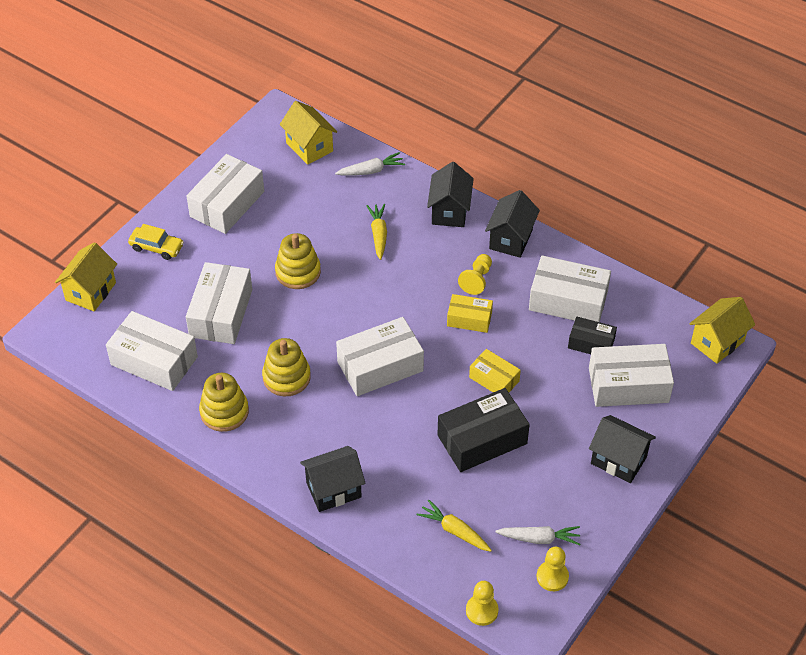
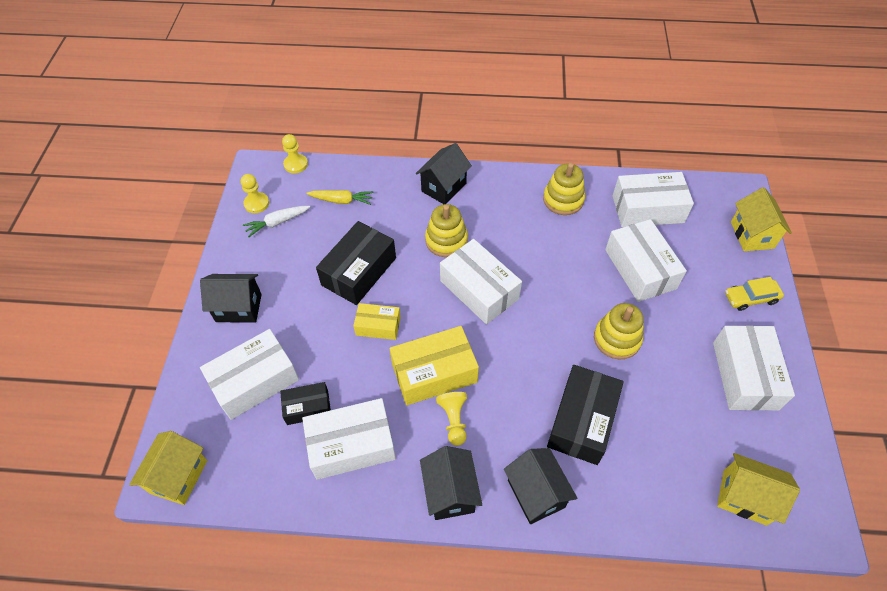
camera: 150 degrees right, 5 degrees up
yellow stacking toy [262,338,311,396] -> yellow stacking toy moved to [425,204,468,257]
white carrot [335,152,405,176] -> none
white box [336,317,424,396] -> white box turned 75 degrees counterclockwise [440,239,522,324]
yellow carrot [367,204,387,260] -> black box [547,365,624,465]
yellow box [447,294,493,333] -> yellow box [389,326,479,405], size x1.74

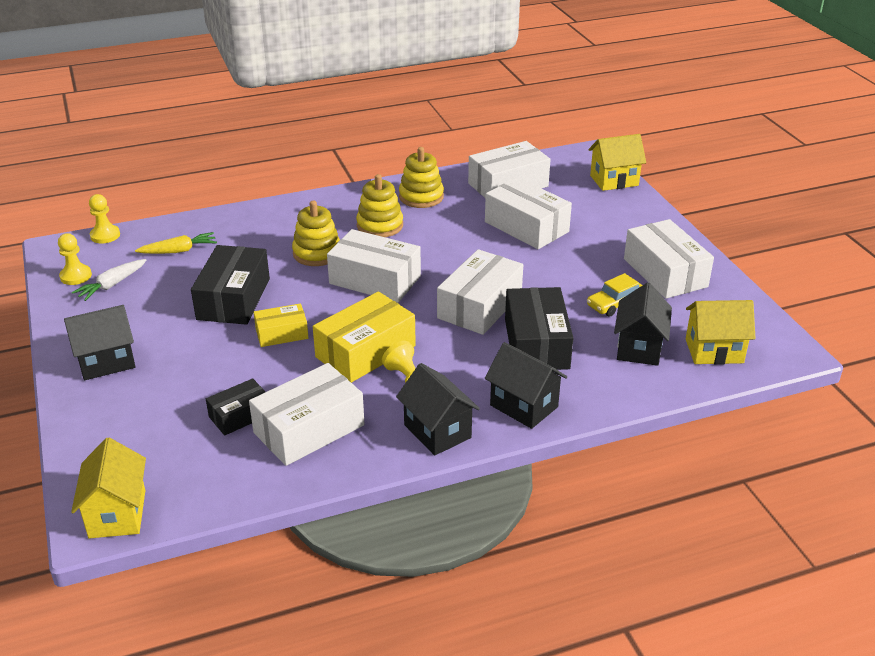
camera: 25 degrees left, 20 degrees down
white box [200,329,299,420] -> white box moved to [437,249,523,335]
black house [416,143,472,204] -> black house moved to [614,282,672,366]
yellow stacking toy [594,303,644,360] -> yellow stacking toy moved to [356,174,403,237]
yellow car [725,277,784,311] -> yellow car moved to [587,273,642,317]
yellow house [731,187,792,251] -> yellow house turned 75 degrees counterclockwise [589,134,646,191]

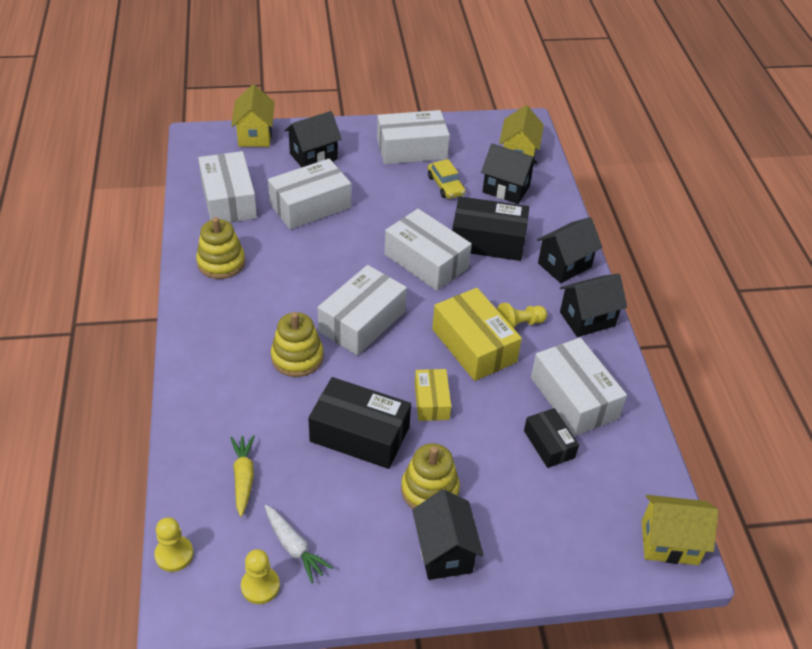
camera: 80 degrees left, 10 degrees up
yellow stacking toy [356,174,403,237] -> yellow stacking toy moved to [401,443,460,509]
none -> black house [284,111,342,167]

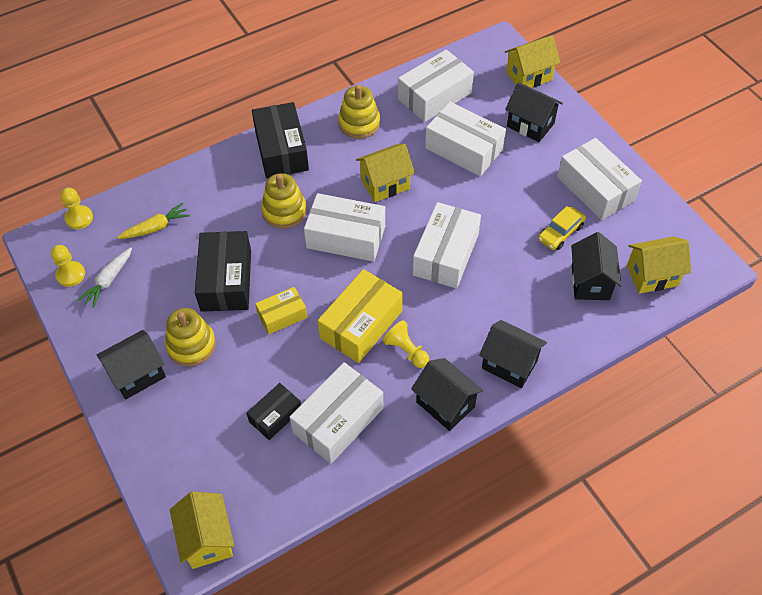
camera: 70 degrees right, 10 degrees up
black box [452,196,529,261] -> black box moved to [252,102,309,178]
none -> yellow house [356,144,415,202]

